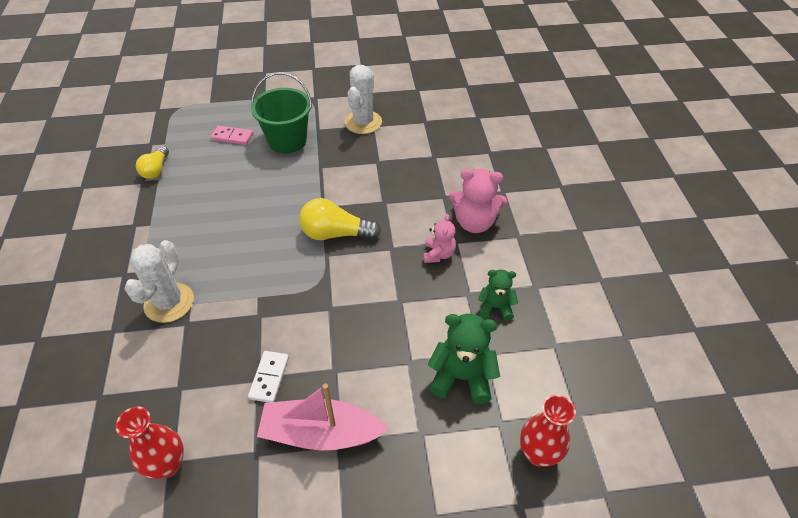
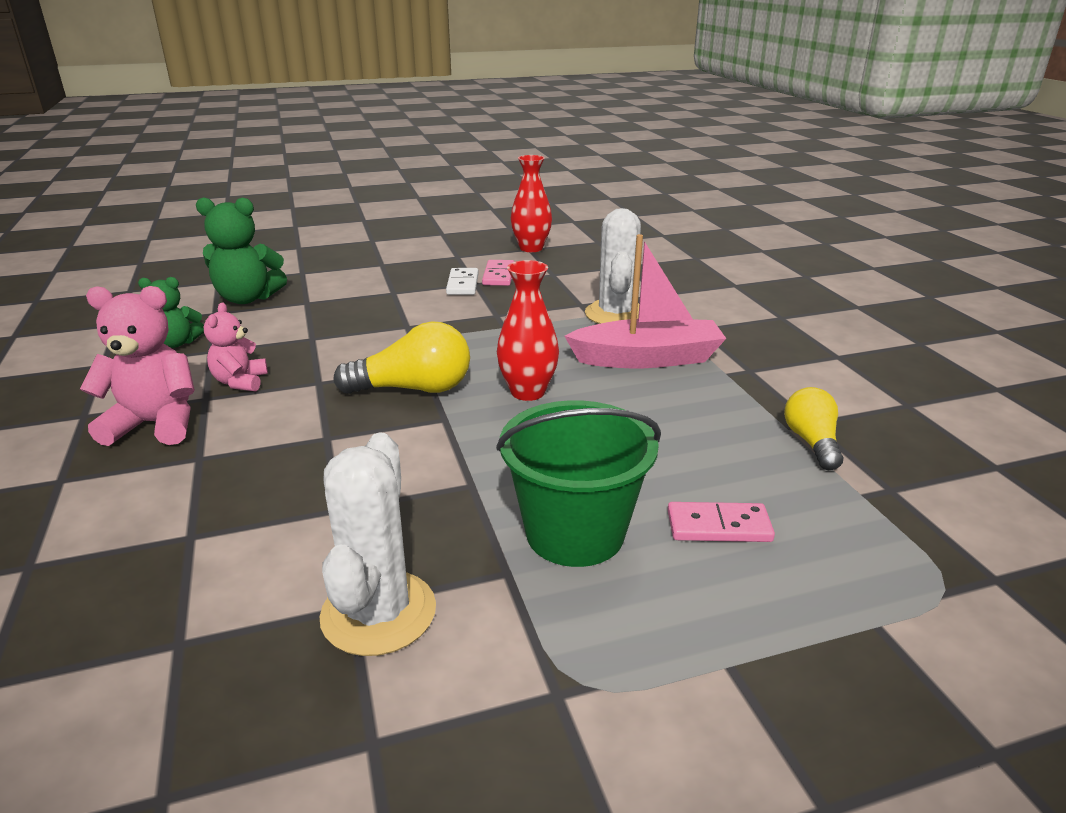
camera: 170 degrees right, 20 degrees down
pink boat [257,384,389,451] -> pink boat moved to [565,234,727,368]
red vase [520,394,576,467] -> red vase moved to [497,260,559,401]
none -> pink domino [482,260,514,286]

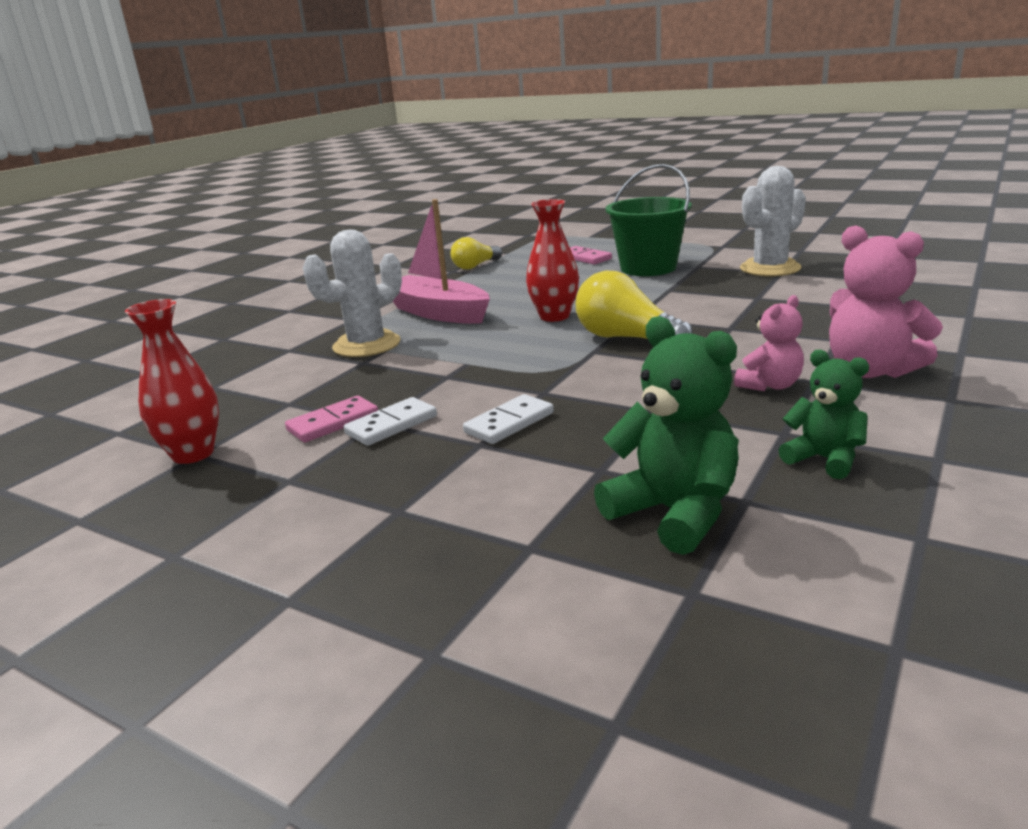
camera: 130 degrees left, 5 degrees down
none -> white domino [463,394,554,444]

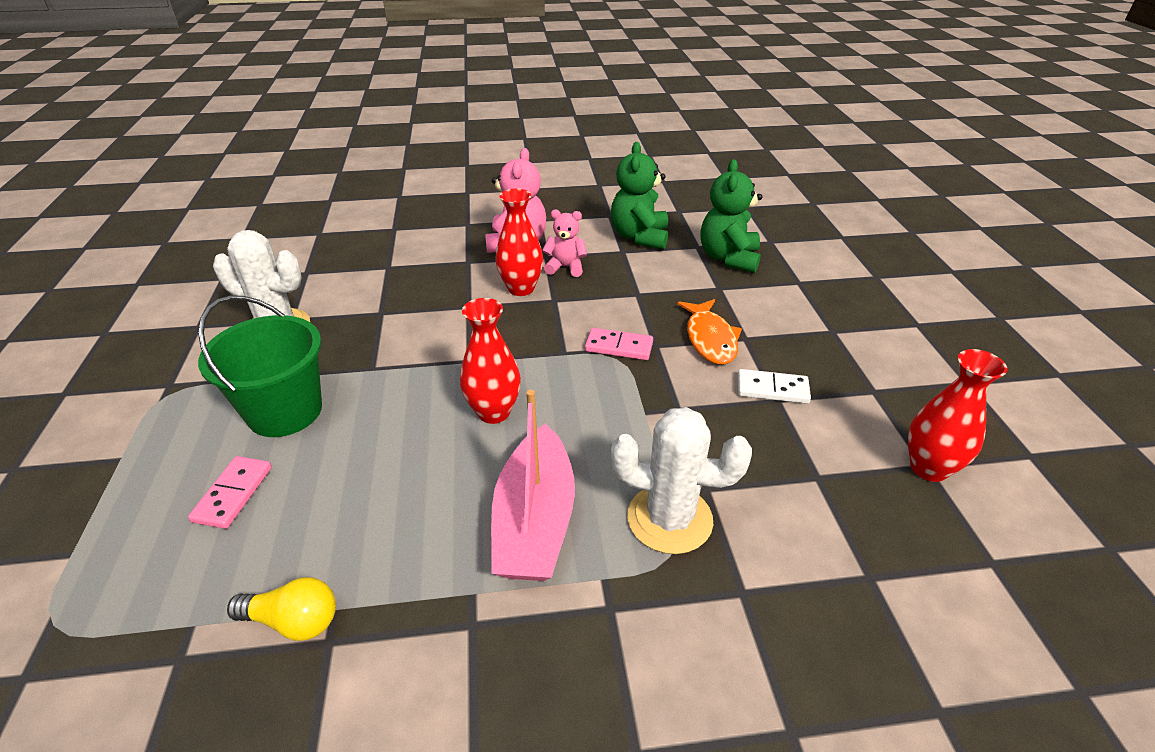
camera: 130 degrees left, 15 degrees up
pink domino [285,396,378,443] -> pink domino moved to [585,328,653,360]
white domino [463,394,554,444] -> orange fish [677,299,742,365]
yellow light bulb [576,271,693,339] -> none
green teddy bear [779,349,869,479] -> green teddy bear [611,142,668,249], size x1.62
none -> red vase [495,188,543,296]

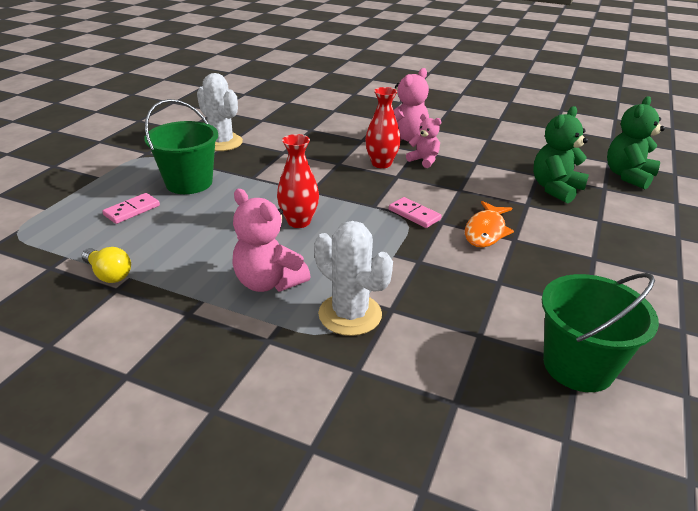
camera: 30 degrees right, 5 degrees down
pink boat [491,390,575,581] -> pink teddy bear [232,189,311,292]
green teddy bear [611,142,668,249] -> green teddy bear moved to [607,96,665,189]
white domino [738,369,811,404] -> none
red vase [908,349,1007,482] -> green bucket [542,273,659,392]

